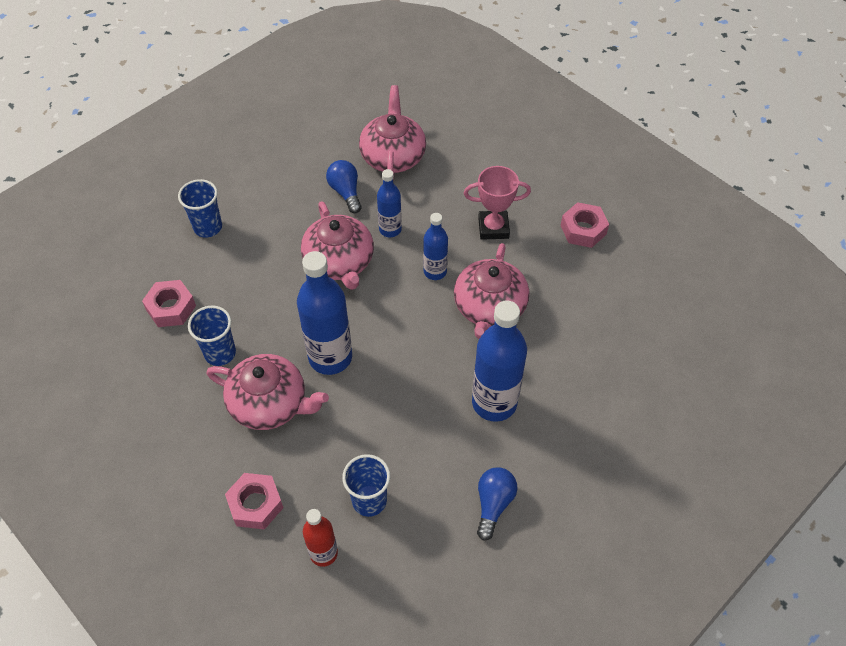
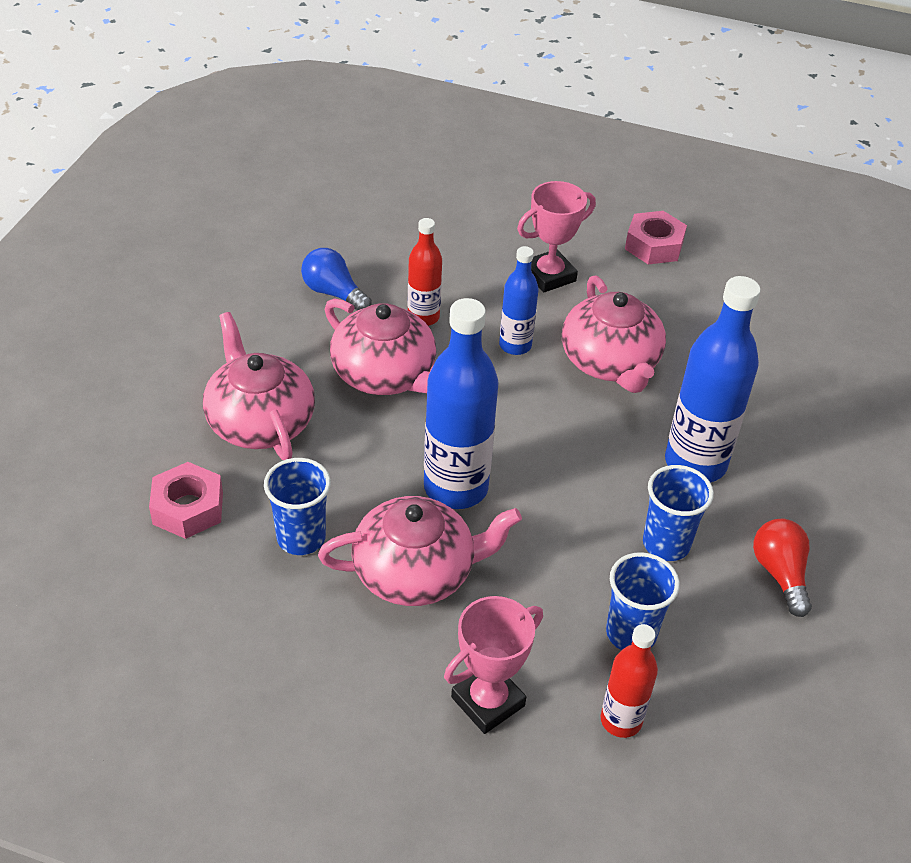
camera: 30 degrees left, 10 degrees down
blue cup [178,179,222,237] -> blue cup moved to [643,465,714,561]
pink nut [225,473,284,530] -> pink trophy [444,596,543,734]
pink teapot [359,85,426,181] -> pink teapot moved to [203,312,315,460]
blue bottle [377,169,402,237] -> red bottle [407,218,442,326]
blue light bulb [477,467,517,541] -> red light bulb [753,519,812,617]

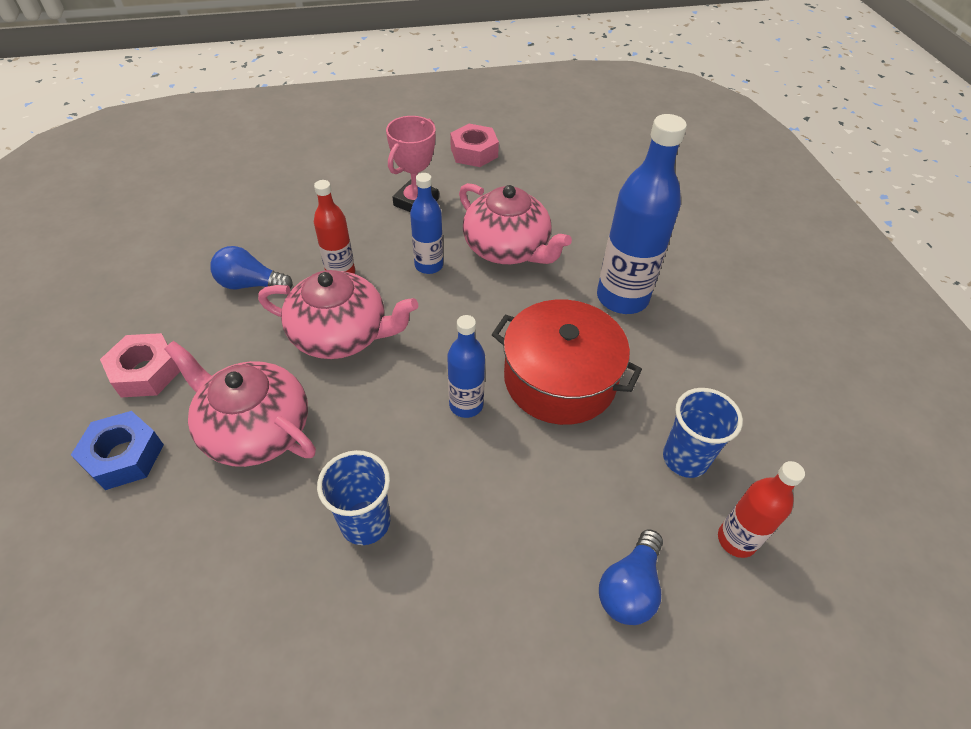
camera: 30 degrees left, 5 degrees up
pink nut [149,462,223,539] -> pink nut moved to [100,333,180,398]
pink teapot [318,496,522,606] -> none
blue bottle [424,298,499,509] -> blue bottle [447,315,485,418], size x0.56
pink trophy [444,596,543,734] -> blue light bulb [599,529,663,625]
blue cup [643,465,714,561] -> none
red light bulb [753,519,812,617] -> none
none -> blue nut [71,411,164,490]
none -> red pot [492,300,642,425]

